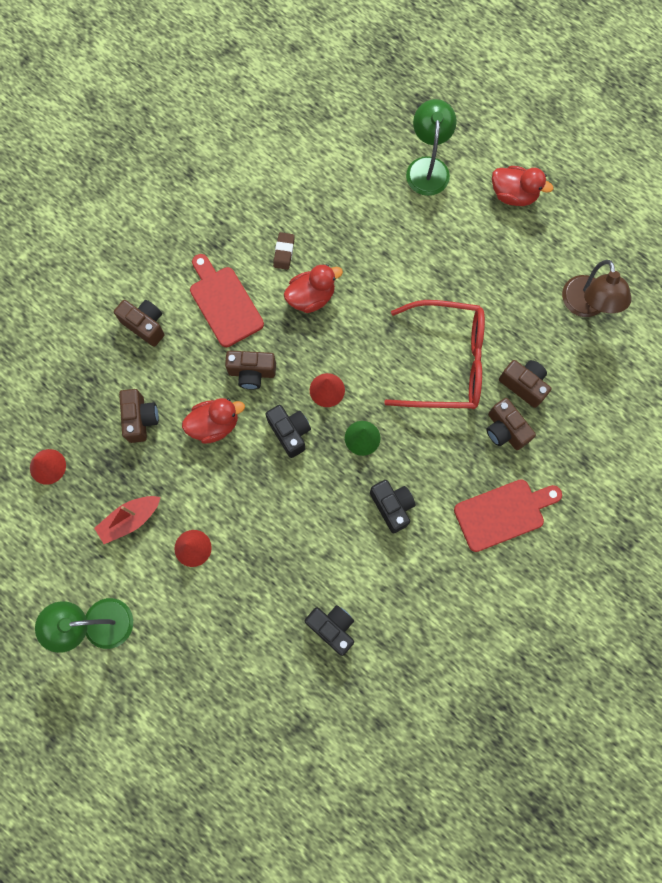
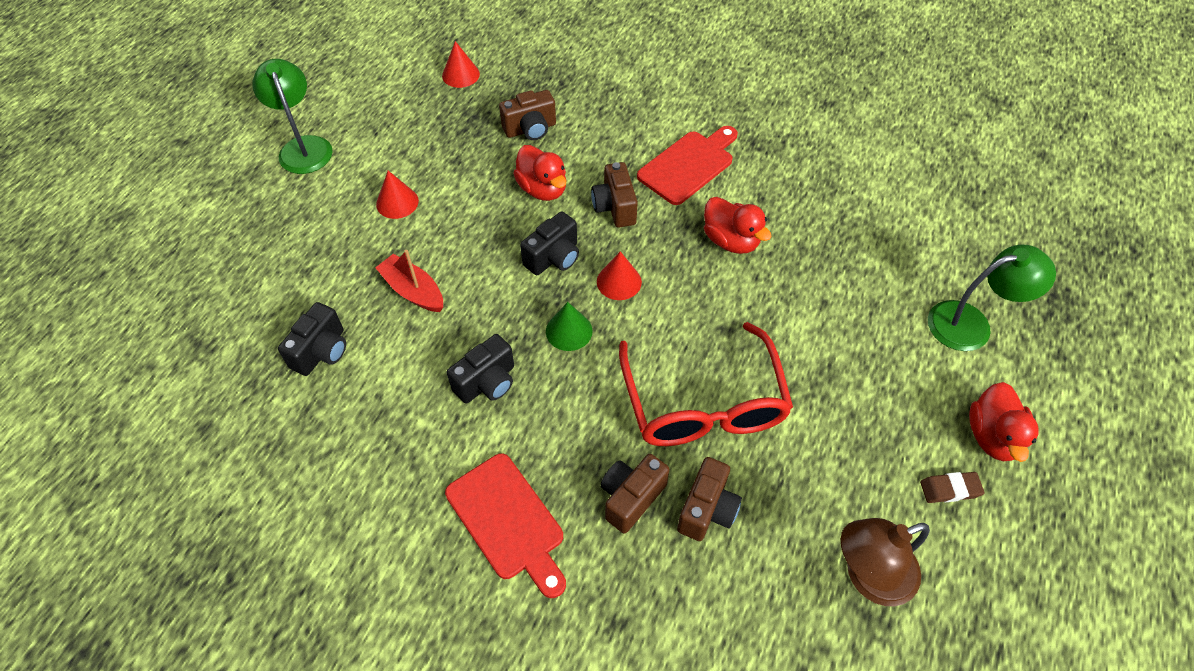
camera: 75 degrees right, 20 degrees down
red boat [94,496,161,544] -> red boat moved to [375,250,443,312]
brown camera [114,300,165,347] -> none
brown eraser [273,232,295,270] -> brown eraser moved to [920,472,985,503]

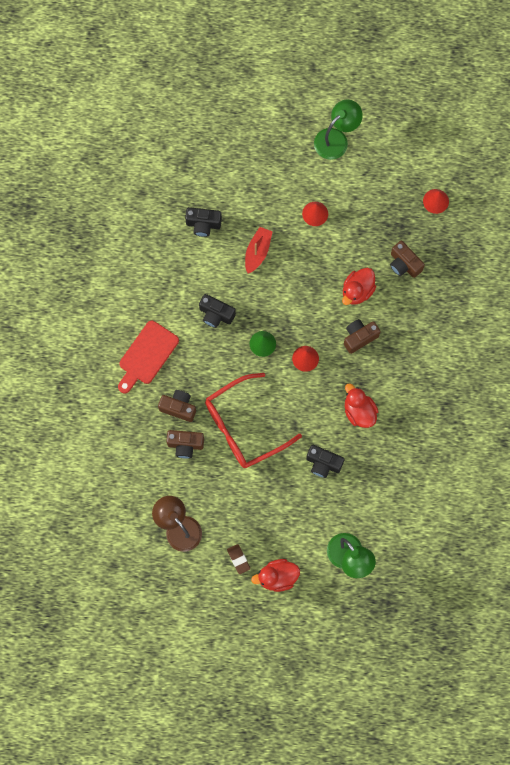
camera: 70 degrees right, 20 degrees up
black camera [520,212,579,275] -> black camera moved to [306,445,344,478]
red cutting board [637,126,738,205] -> none
red duck [704,197,772,254] -> red duck turned 120 degrees clockwise [345,383,379,428]

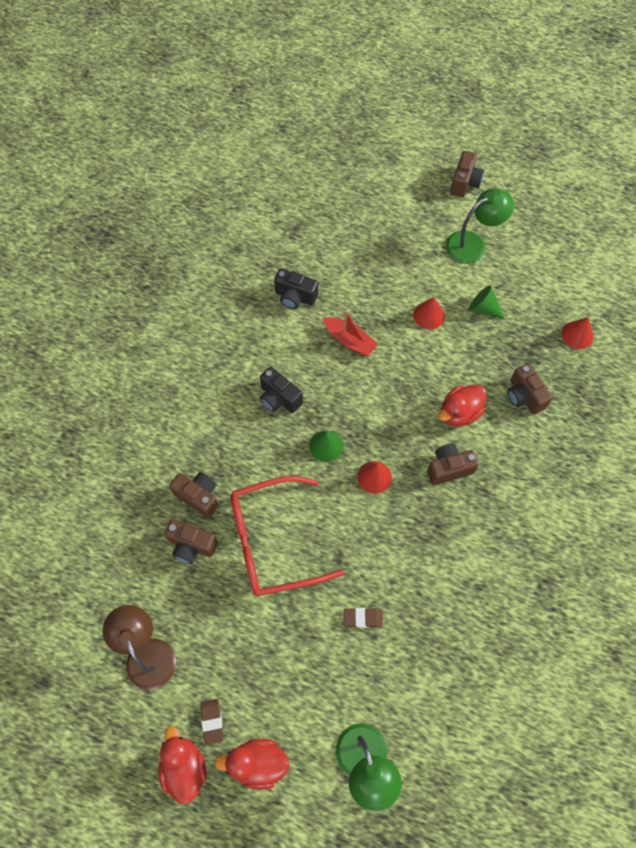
camera: 15 degrees right, 10 degrees down
red cutting board [118,321,179,393] -> none
red boat [245,227,273,274] -> red boat turned 90 degrees clockwise [323,310,378,356]
black camera [306,445,344,478] -> brown eraser [344,608,383,628]
red duck [345,383,379,428] -> red duck moved to [158,726,207,804]
none -> brown camera [450,151,484,197]
none -> green cone [469,285,505,319]

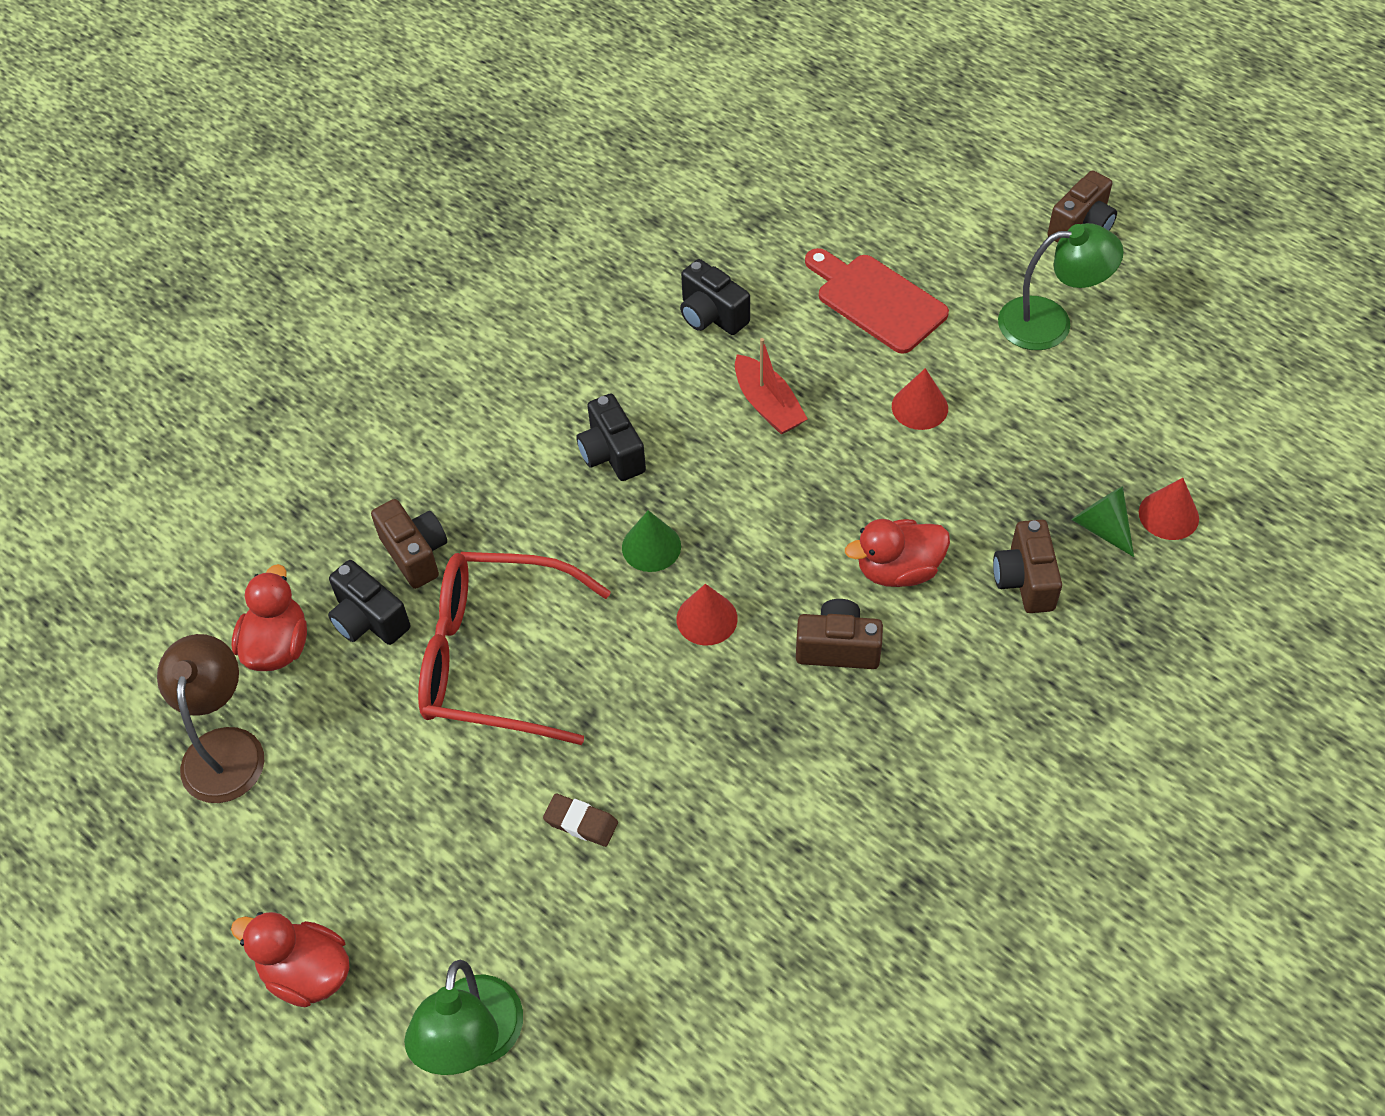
camera: 25 degrees right, 10 degrees down
red duck [158,726,207,804] -> red duck moved to [232,564,307,671]
brown camera [164,519,218,564] -> black camera [328,560,411,645]
brown eraser [200,699,223,745] -> none
green cone [469,285,505,319] -> green cone moved to [1072,486,1134,557]
none -> red cutting board [805,248,949,354]

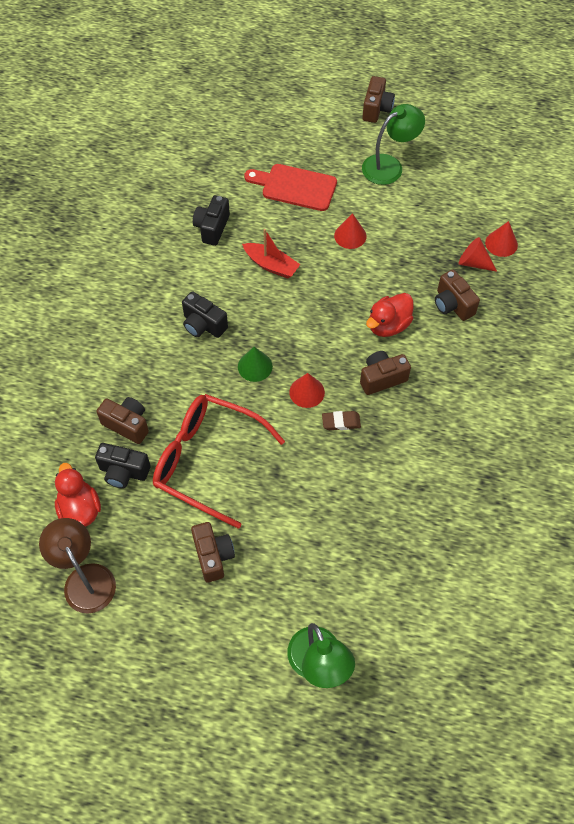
camera: 30 degrees left, 5 degrees up
red duck [231,912,349,1007] -> none
red glasses [418,552,611,745] -> red glasses turned 45 degrees clockwise [153,394,285,529]
brown eraser [543,794,618,847] -> brown eraser moved to [322,411,361,430]
black camera [680,259,750,335] -> black camera turned 90 degrees clockwise [193,195,230,246]
green cone [1072,486,1134,557] -> red cone [459,237,497,272]
none -> brown camera [191,522,235,582]

